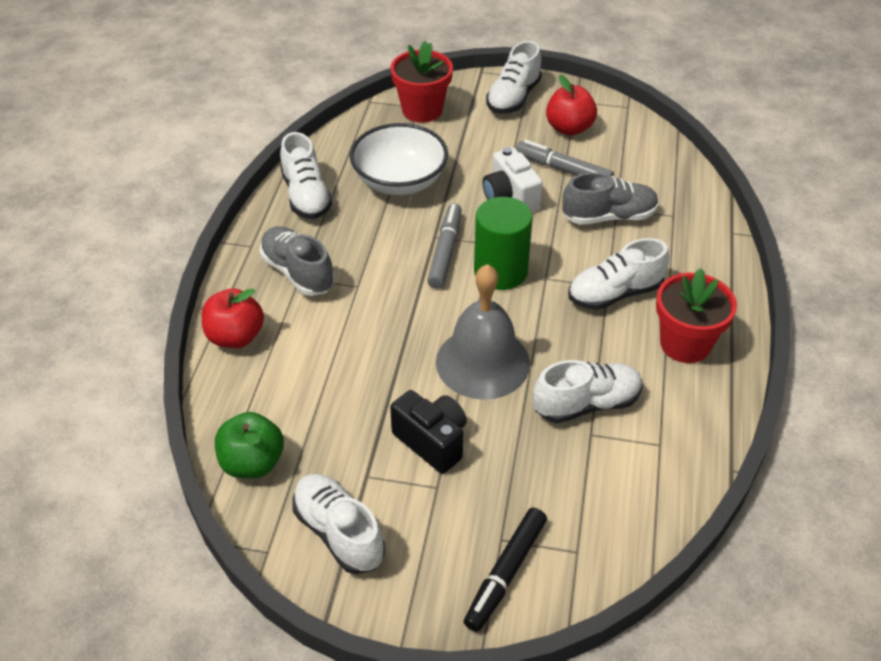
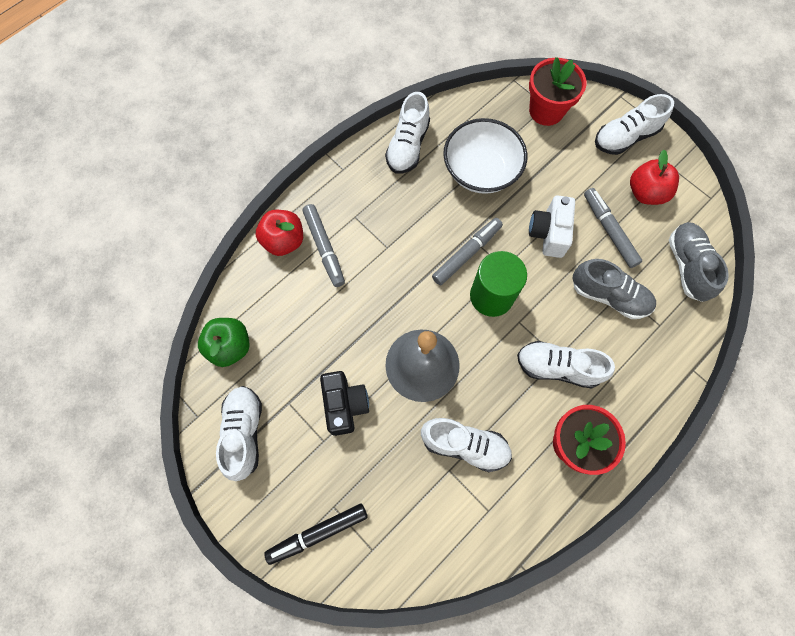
camera: 35 degrees right, 25 degrees up
grey shoe [260,226,334,296] -> grey shoe moved to [669,222,729,302]
none -> grey marker [303,204,345,287]

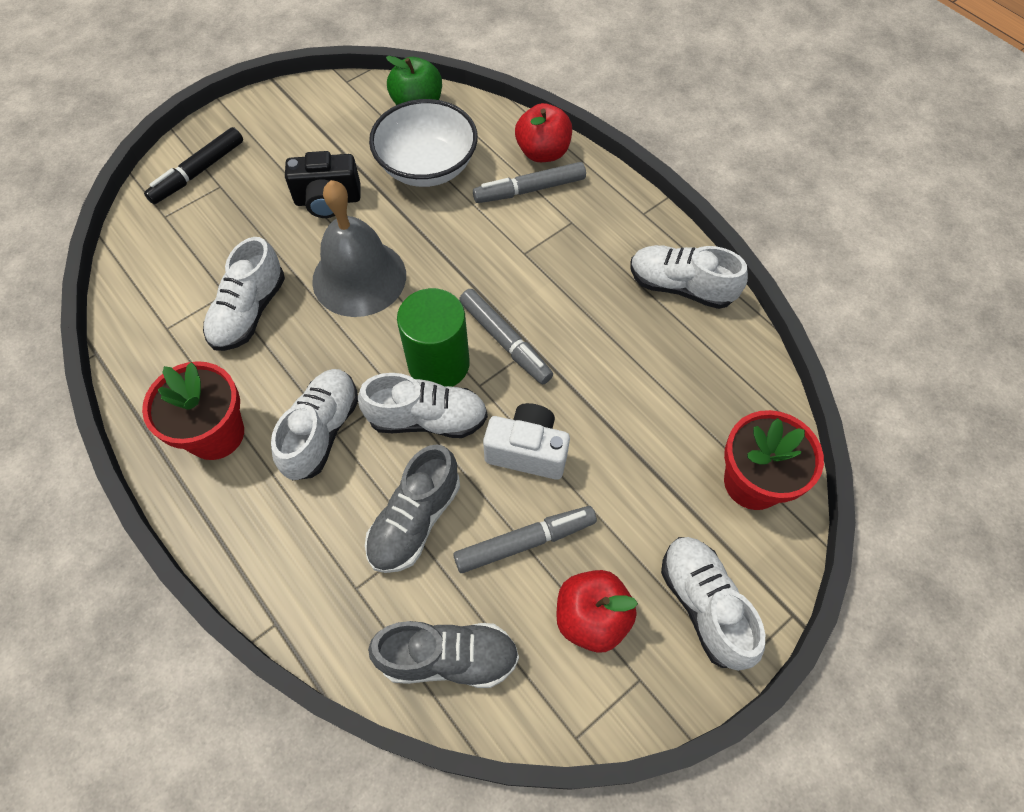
camera: 95 degrees right, 10 degrees down
white shoe [216,386,262,481] -> white shoe moved to [358,373,488,438]
black marker [264,504,368,565] -> black marker turned 120 degrees counterclockwise [144,127,243,204]
white bowl [443,118,527,194] -> white bowl moved to [369,99,478,187]

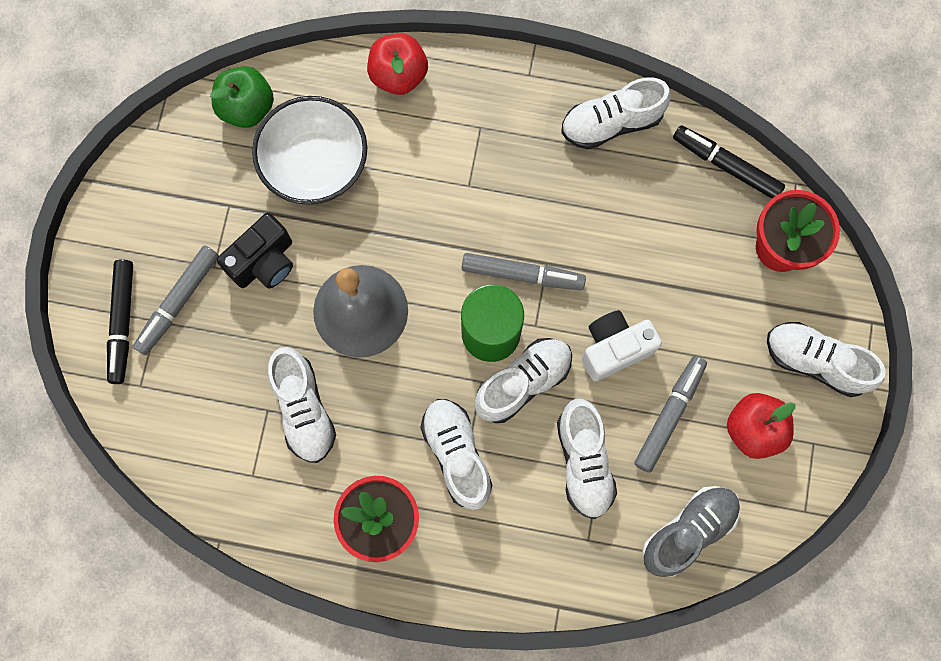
camera: 40 degrees left, 15 degrees up
grey shoe [365,444,460,573] -> white shoe [557,398,617,519]
grey marker [473,162,586,203] -> grey marker moved to [133,246,219,355]
none -> black marker [673,125,785,199]

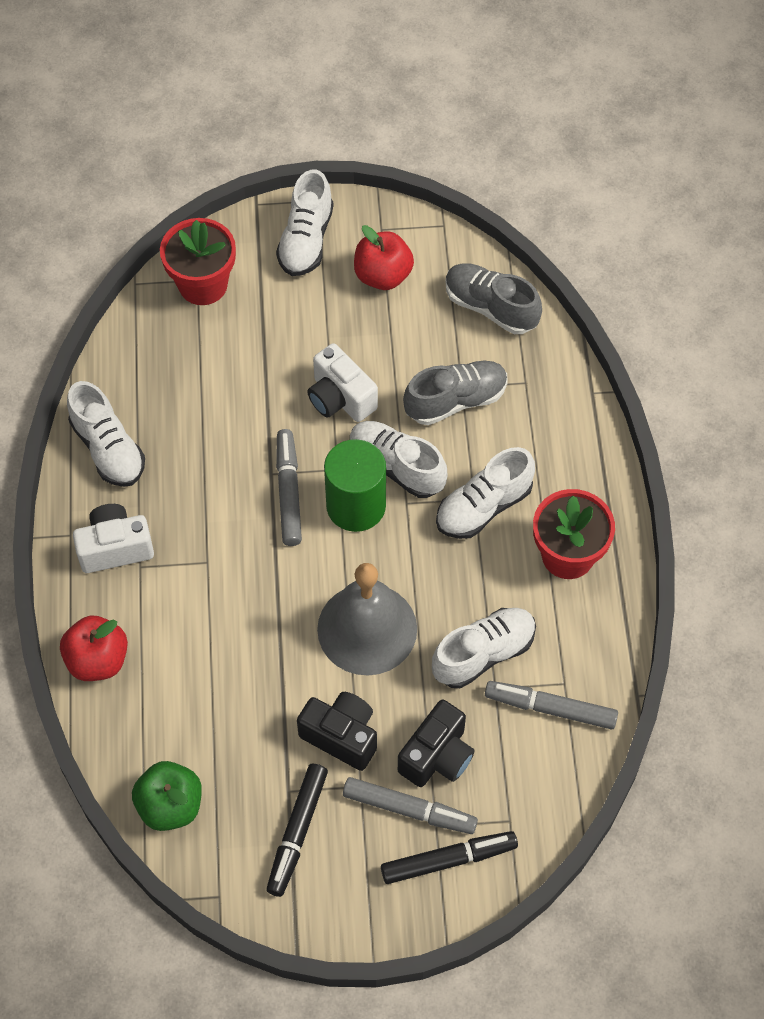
camera: 105 degrees left, 15 degrees down
white bowl [252,96,367,205] -> none
white shoe [557,398,617,519] -> grey shoe [403,361,508,425]
grey marker [634,356,707,473] -> grey marker moved to [485,681,618,730]
black marker [673,125,785,199] -> black marker moved to [266,764,328,897]
none -> white camera [73,504,154,573]
none -> black camera [398,700,474,787]

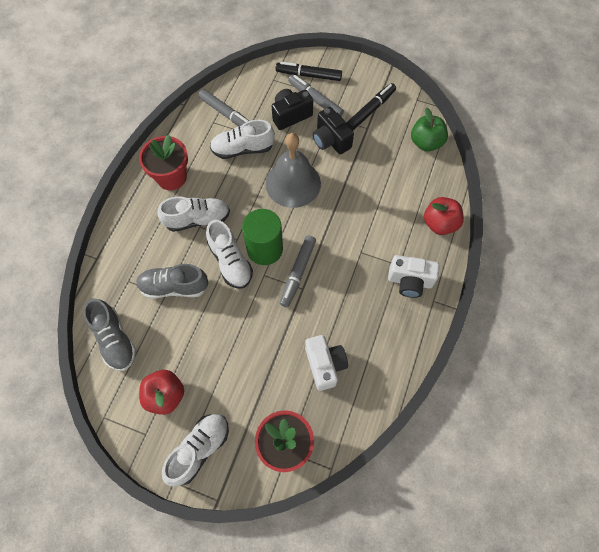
camera: 155 degrees left, 5 degrees up
white shoe [67,381,145,487] -> none
white camera [307,343,378,422] -> white camera moved to [305,335,348,391]

